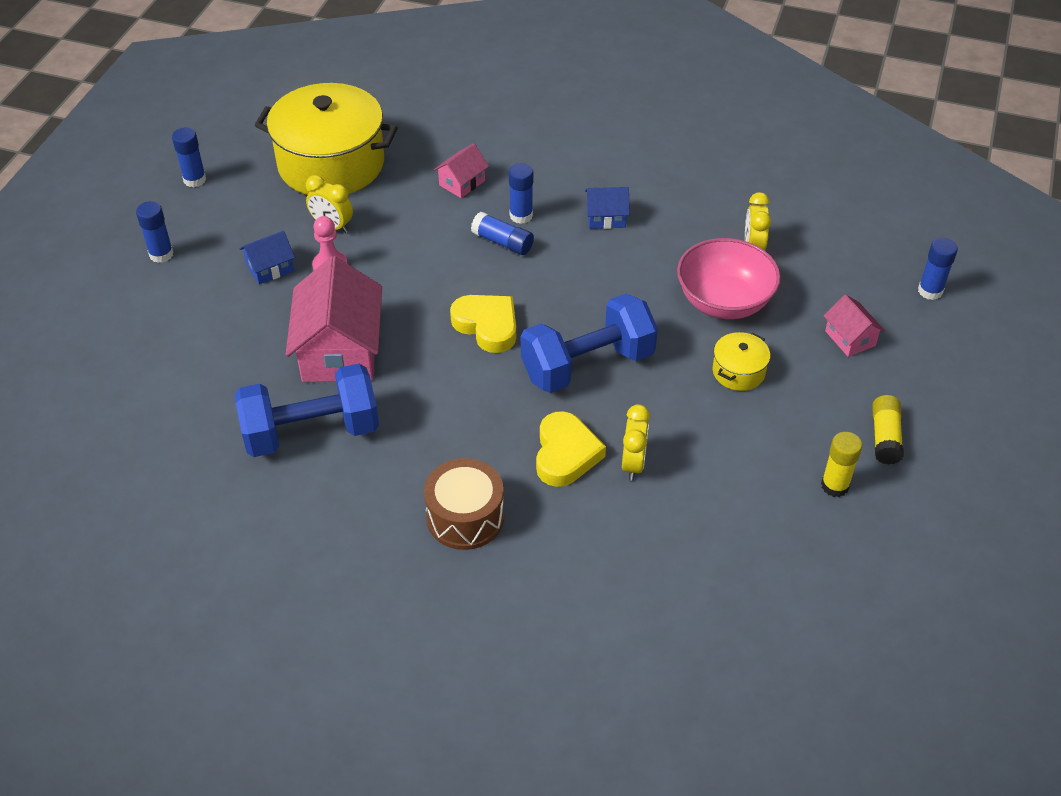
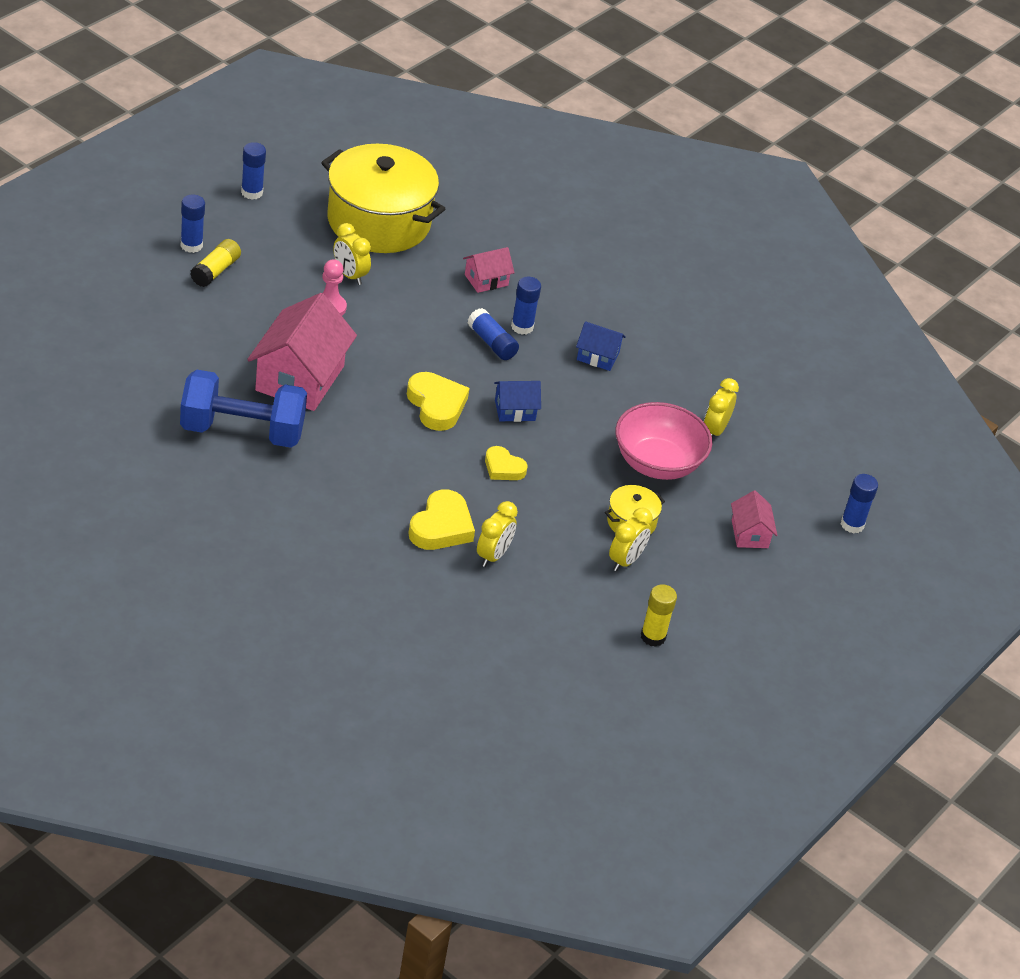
camera: 15 degrees right, 5 degrees down
blue house [239,231,295,285] -> blue house moved to [494,381,541,422]
brown drum [424,458,504,550] -> none
blue dumbbell [521,293,658,393] -> yellow heart [485,446,528,480]
yellow glue stick [872,395,904,465] -> yellow glue stick moved to [190,239,241,287]
none -> yellow clock [609,508,653,571]

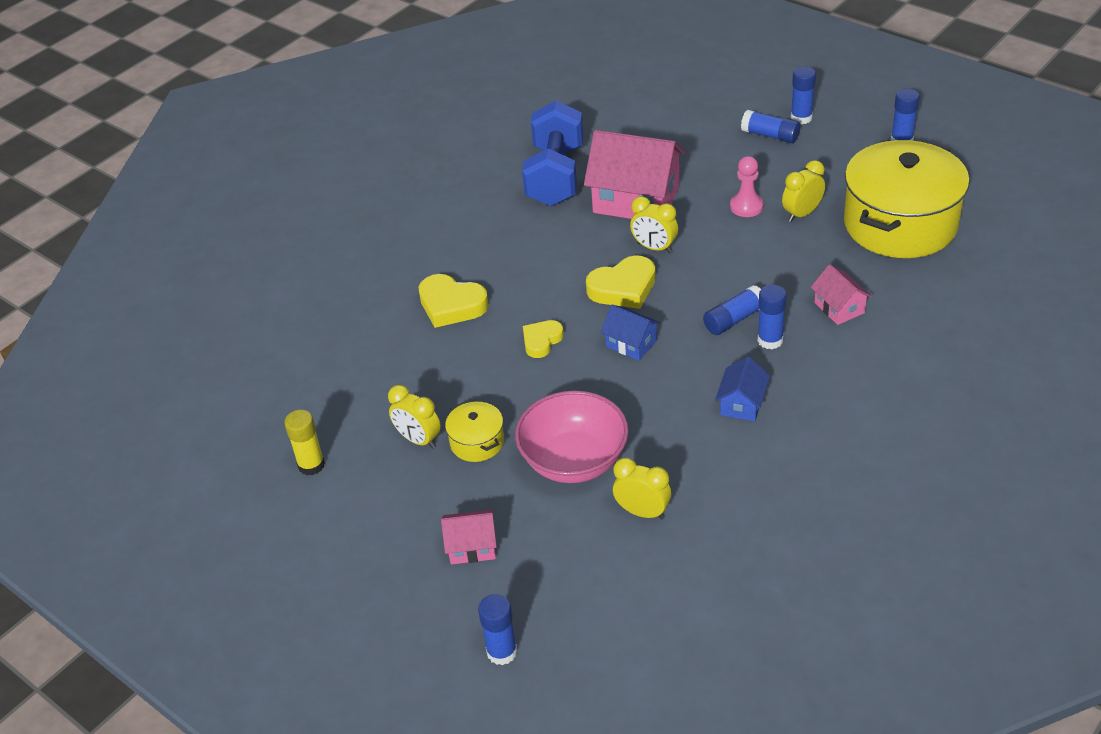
camera: 100 degrees right, 0 degrees up
yellow glue stick [190,239,241,287] -> blue glue stick [741,110,800,143]
yellow clock [477,501,518,567] -> yellow clock moved to [630,196,678,253]
blue house [494,381,541,422] -> blue house turned 45 degrees counterclockwise [600,305,661,360]

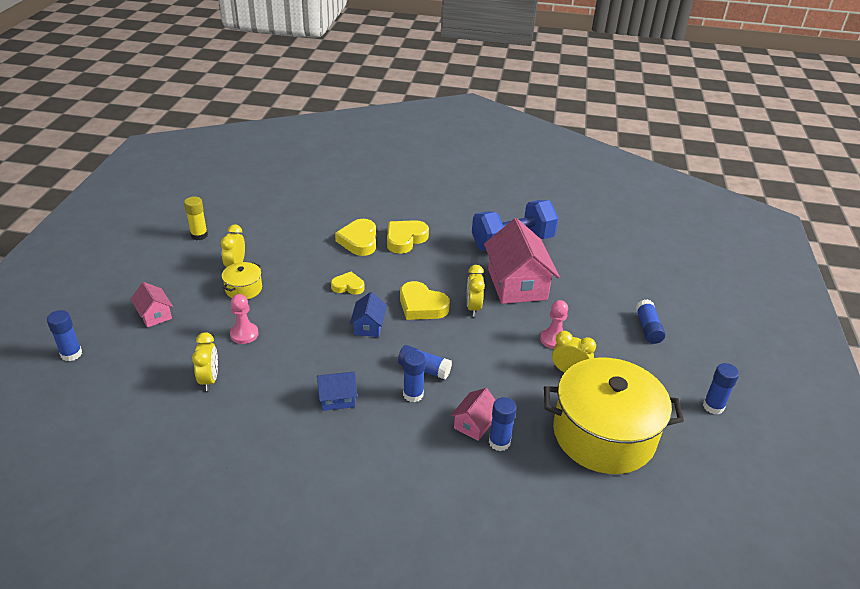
camera: 55 degrees right, 5 degrees down
pink bowl [515,391,629,483] -> pink pawn [230,294,259,344]
blue glue stick [791,66,816,124] -> blue glue stick moved to [489,397,517,451]
none -> yellow heart [387,220,429,254]

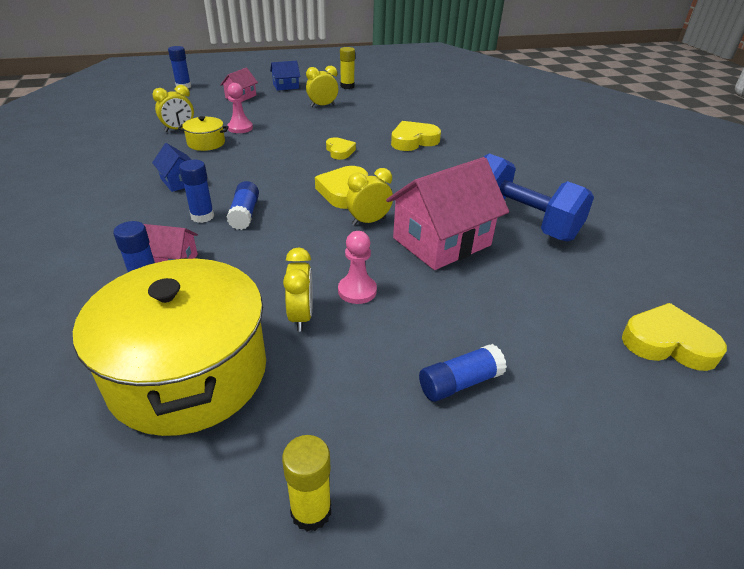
camera: 65 degrees right, 0 degrees up
yellow pot [222,262,262,299] -> yellow pot moved to [178,116,229,151]
blue house [350,292,387,337] -> blue house moved to [270,61,301,91]
yellow heart [387,220,429,254] -> yellow heart moved to [622,303,727,371]
blue glue stick [703,363,739,415] -> yellow glue stick [282,435,331,531]

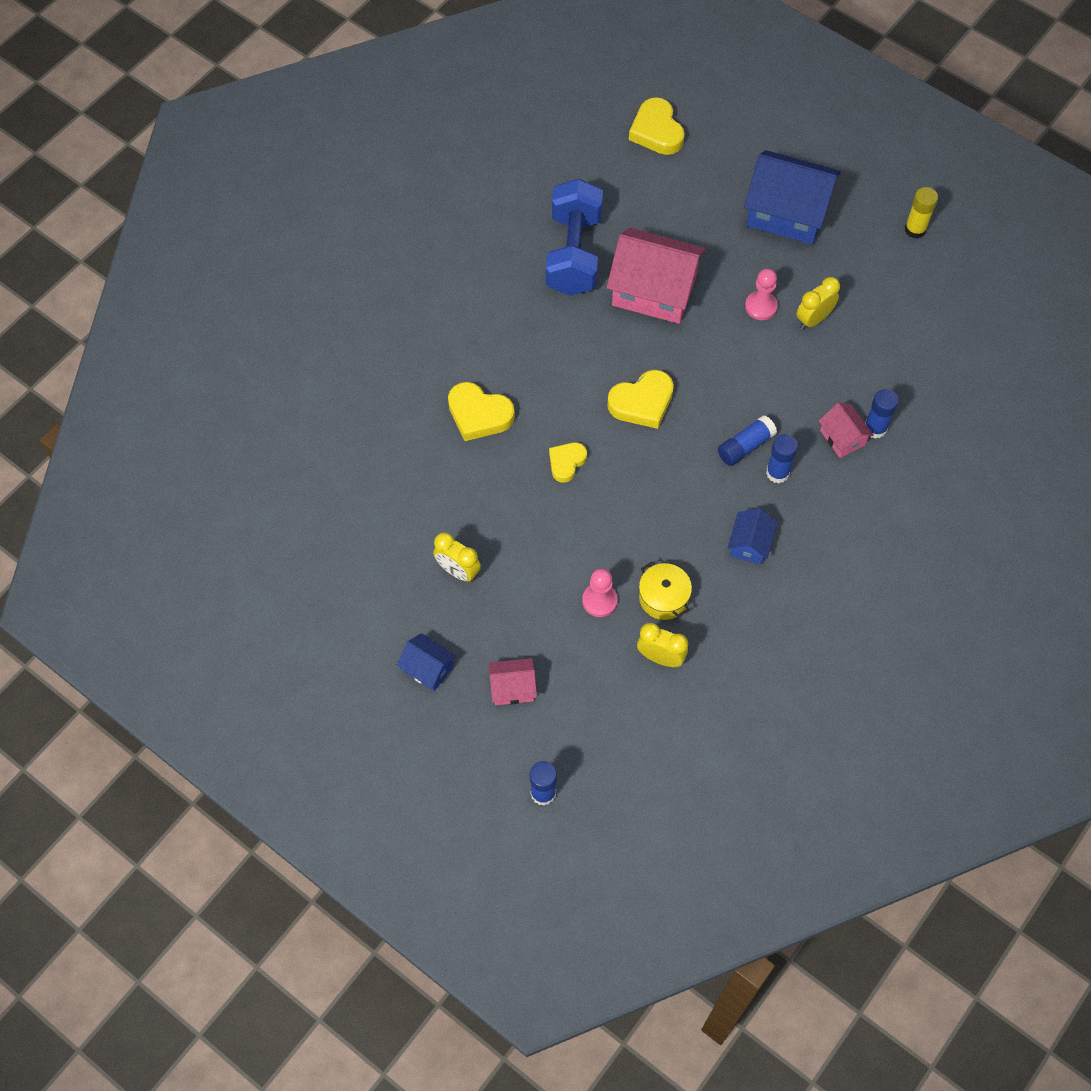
camera: 125 degrees left, 25 degrees up
yellow pot [73,258,266,436] -> none
yellow glue stick [340,47,355,89] -> none
yellow clock [346,168,393,226] -> none
blue glue stick [419,344,507,402] -> blue house [744,150,841,245]

